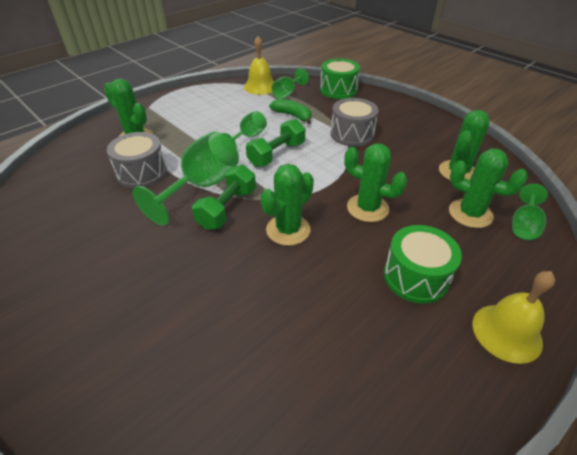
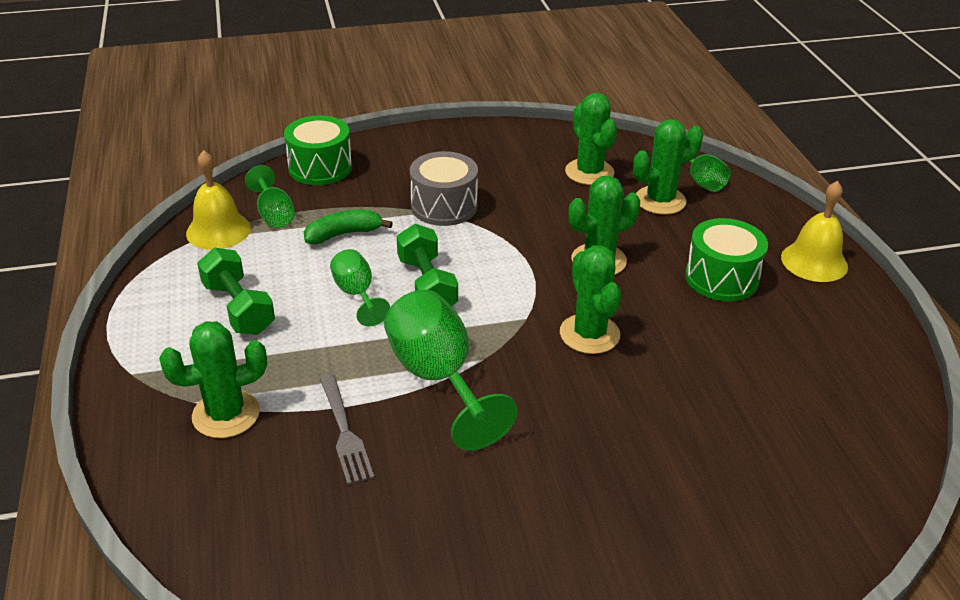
camera: 60 degrees left, 5 degrees down
grey drum [107,132,167,188] -> grey fork [320,374,374,485]
green dumbbell [192,165,256,230] -> green dumbbell moved to [197,248,275,335]

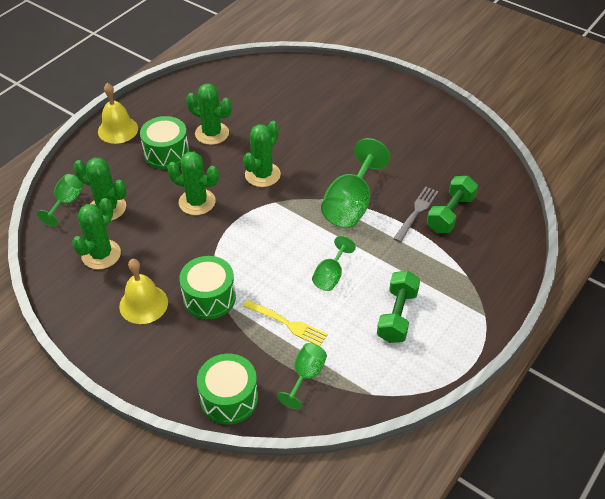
camera: 130 degrees left, 10 degrees up
green cactus [159,321,267,438] -> green cactus moved to [186,84,232,145]
yellow bell [186,150,251,250] -> yellow bell moved to [119,259,168,324]
green banana [304,209,393,244] -> yellow fork [243,300,328,346]
green dumbbell [397,224,458,306] -> green dumbbell moved to [427,176,478,233]
grey drum [410,151,478,226] -> green drum [179,256,236,319]

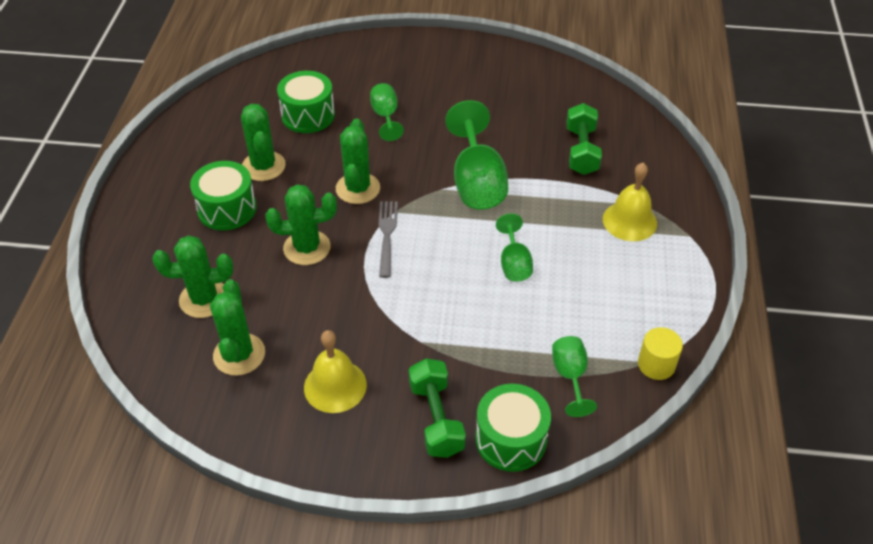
camera: 30 degrees left, 0 degrees up
green goblet [37,174,83,226] -> green goblet moved to [370,83,404,141]
yellow bell [98,83,138,144] -> yellow bell moved to [603,163,657,241]
green drum [179,256,236,319] -> green drum moved to [277,71,335,133]
green cactus [186,84,232,145] -> green cactus turned 75 degrees clockwise [241,104,286,181]
yellow fork [243,300,328,346] -> none
green dumbbell [377,270,420,343] -> green dumbbell moved to [409,359,466,458]
grey fork [393,187,439,242] -> grey fork moved to [379,202,398,278]
none -> yellow cylinder [638,327,683,380]

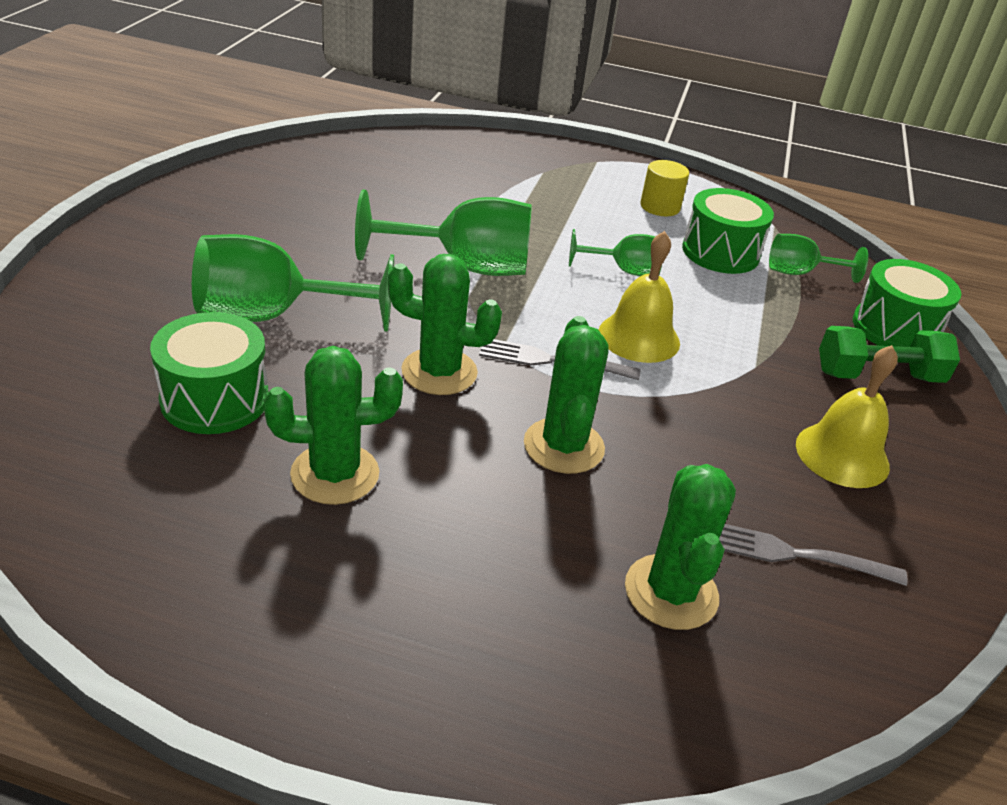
camera: 85 degrees left, 10 degrees down
green drum [190,161,257,230] -> green drum moved to [682,188,774,274]
green cactus [210,279,265,376] -> grey fork [719,524,907,586]
green goblet [370,83,404,141] -> green goblet [192,234,394,332], size x1.79
green dumbbell [566,103,602,175] -> none
yellow bell [603,163,657,241] -> yellow bell moved to [599,231,680,363]
yellow cylinder [638,327,683,380] -> yellow cylinder moved to [640,160,689,216]

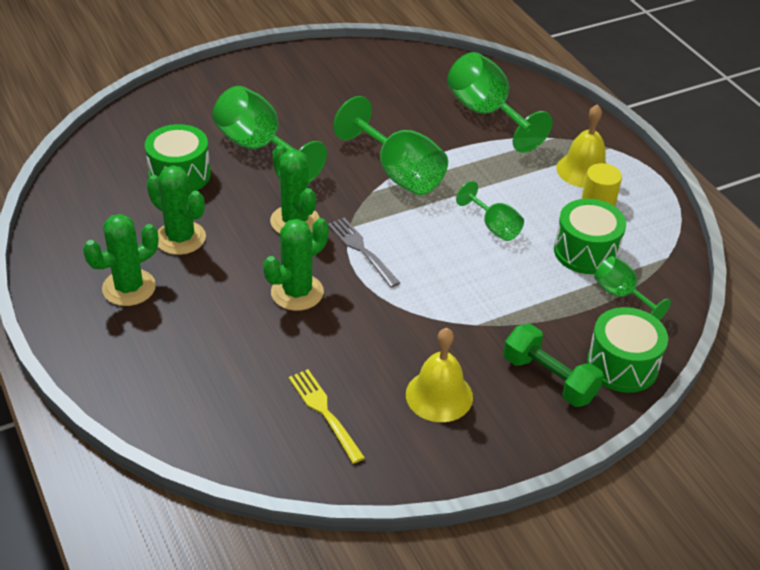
camera: 50 degrees right, 5 degrees up
yellow bell [599,231,680,363] -> yellow bell moved to [556,104,607,188]
green cactus [625,464,736,630] -> green cactus moved to [83,214,158,306]
grey fork [719,524,907,586] -> yellow fork [289,369,365,464]
none -> green goblet [447,52,553,153]

